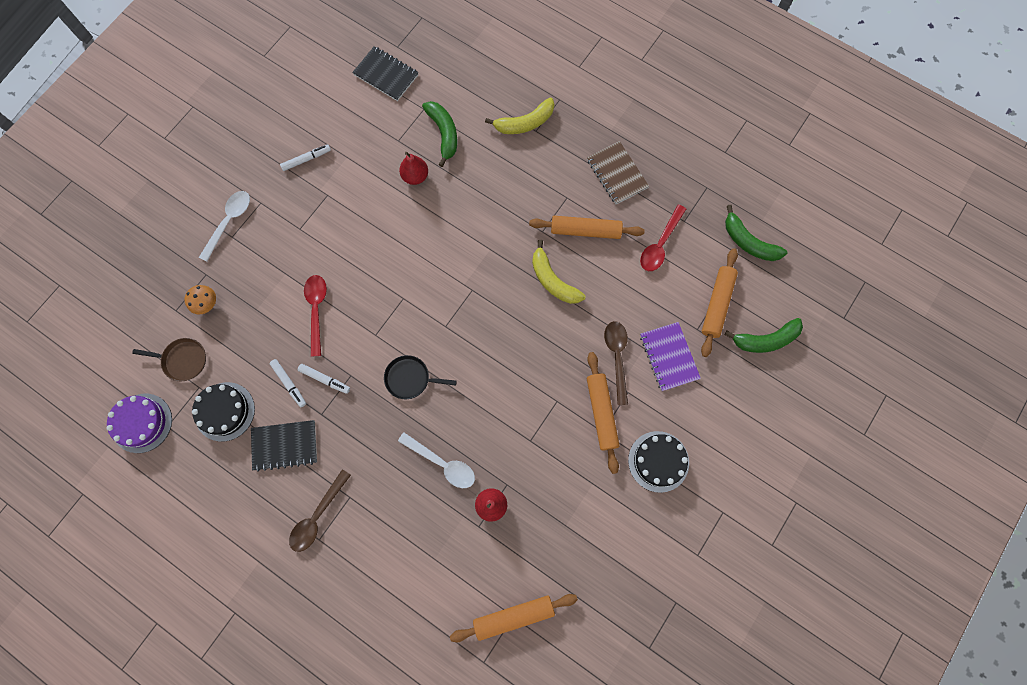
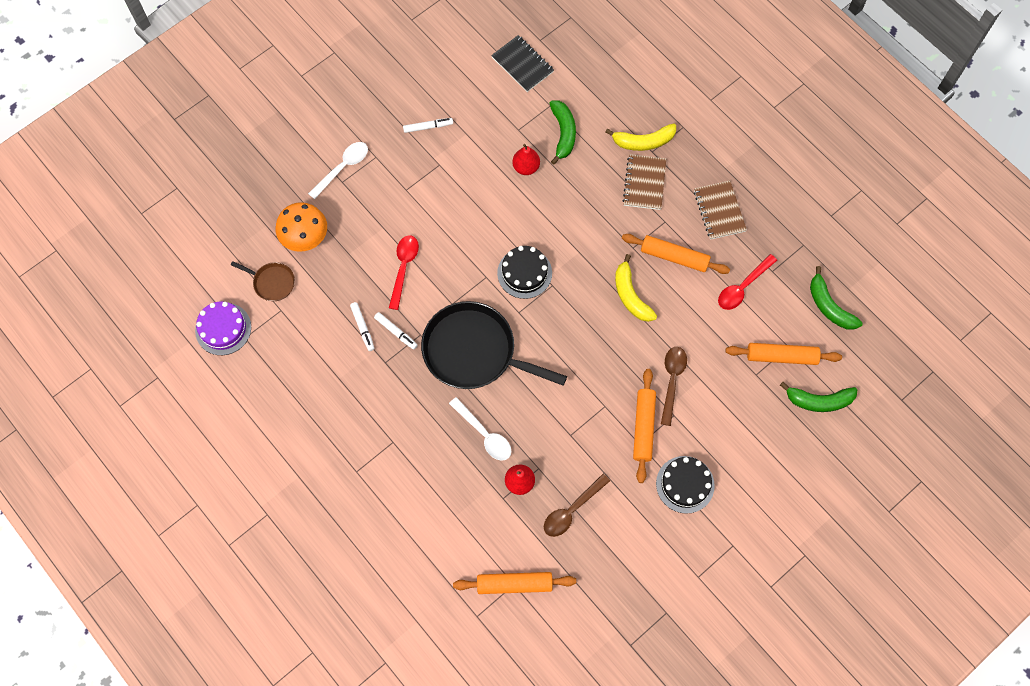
camera: 15 degrees right, 5 degrees down
orange mushroom [185,285,216,314] -> orange mushroom [276,202,327,252], size x1.80
black cake [192,382,255,442] -> black cake moved to [497,246,552,299]
black notebook [251,420,317,472] -> none
brown spoon [289,469,351,552] -> brown spoon moved to [544,474,610,537]
black pan [384,355,457,399] -> black pan [421,301,567,389], size x2.17
purple notebook [640,322,701,391] -> none
orange rolling pin [701,248,738,357] -> orange rolling pin turned 60 degrees clockwise [725,343,842,365]
none -> brown notebook [623,154,666,210]

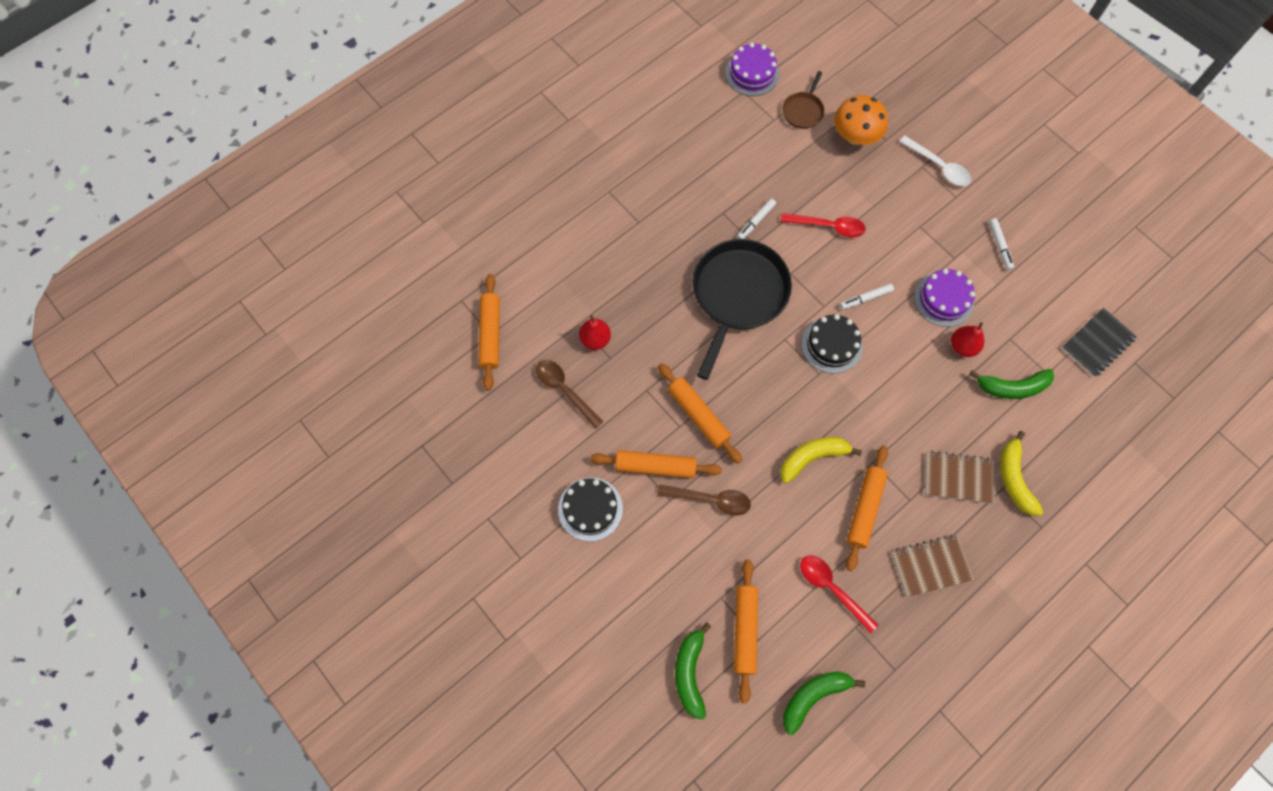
camera: 90 degrees right, 0 degrees up
white marker [350,302,374,351] -> white marker moved to [840,283,894,310]
white spoon [449,397,511,461] -> none
none -> orange rolling pin [658,363,742,464]
none -> purple cake [914,269,975,327]

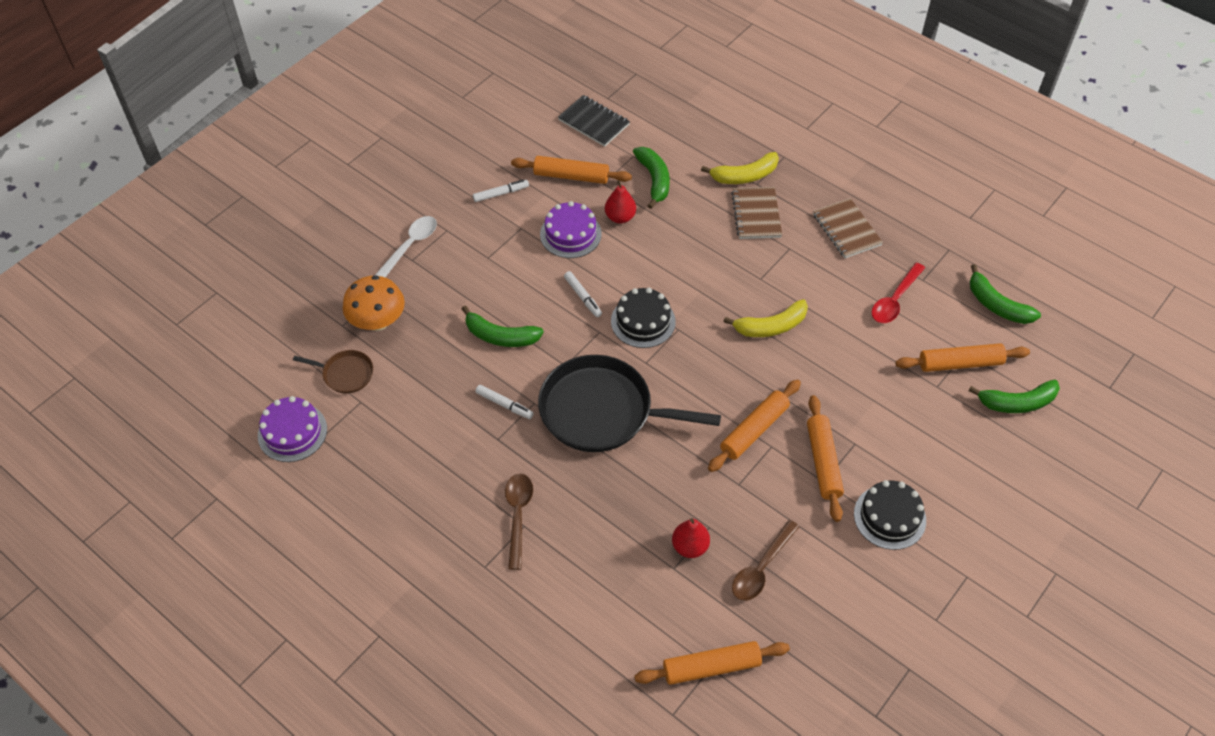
camera: 100 degrees left, 15 degrees down
brown spoon [657,484,751,516] -> brown spoon moved to [505,474,533,570]
yellow banana [780,437,862,483] -> yellow banana turned 75 degrees counterclockwise [723,299,808,337]
red spoon [781,213,866,237] -> green banana [462,305,544,347]
orange rolling pin [846,446,888,571] -> orange rolling pin moved to [511,156,632,184]

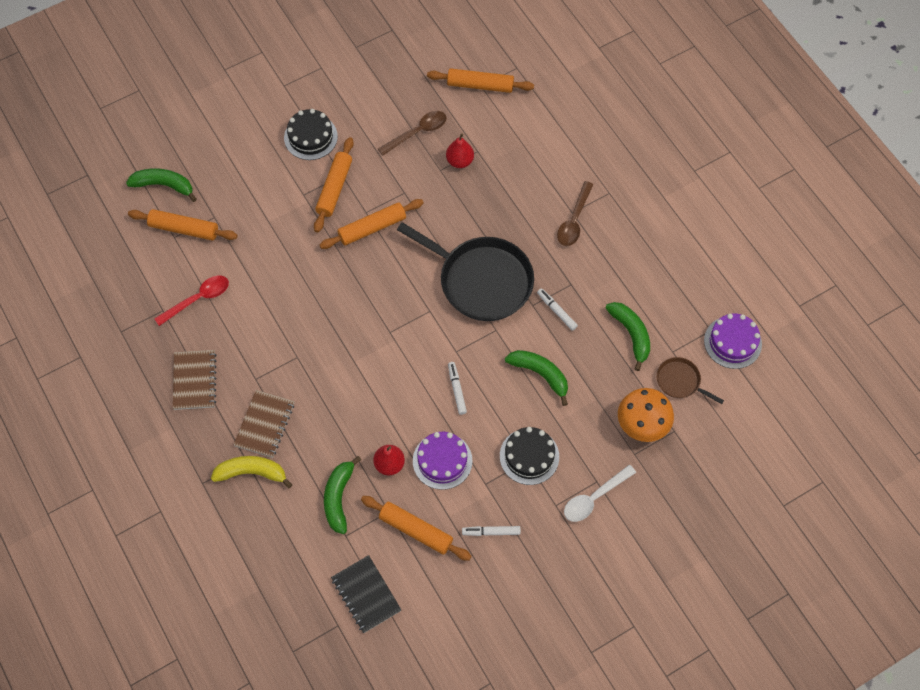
camera: 160 degrees left, 10 degrees up
black cake [611,288,676,348] -> black cake moved to [500,427,559,485]
yellow banana [723,299,808,337] -> none
green banana [970,264,1041,324] -> green banana moved to [606,302,650,371]

